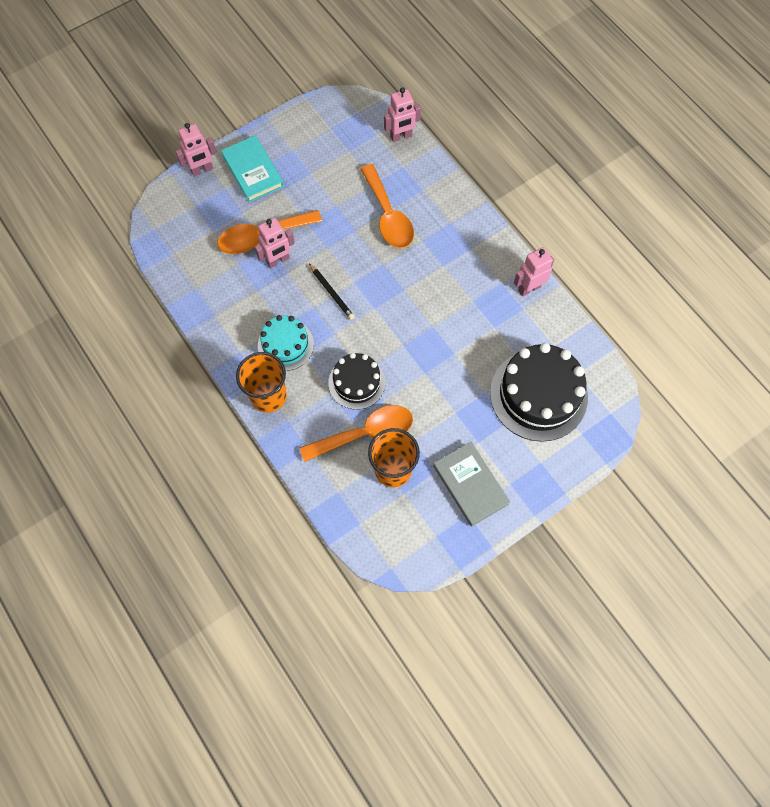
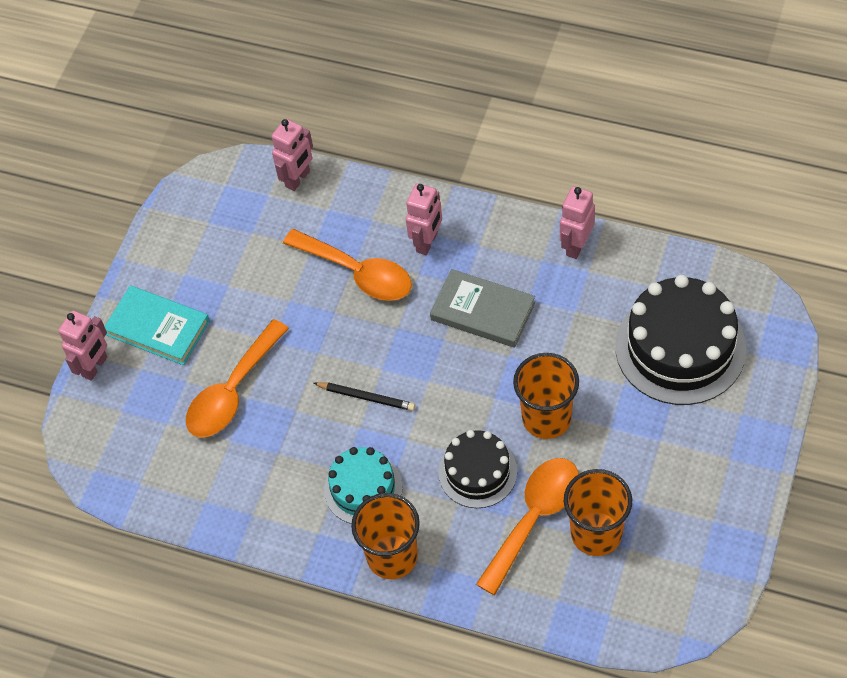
camera: 30 degrees left, 10 degrees down
pink robot [255,218,295,268] -> pink robot moved to [406,183,442,255]
grey book [433,442,510,527] -> grey book moved to [430,269,535,348]
none -> orange cup [513,353,579,439]

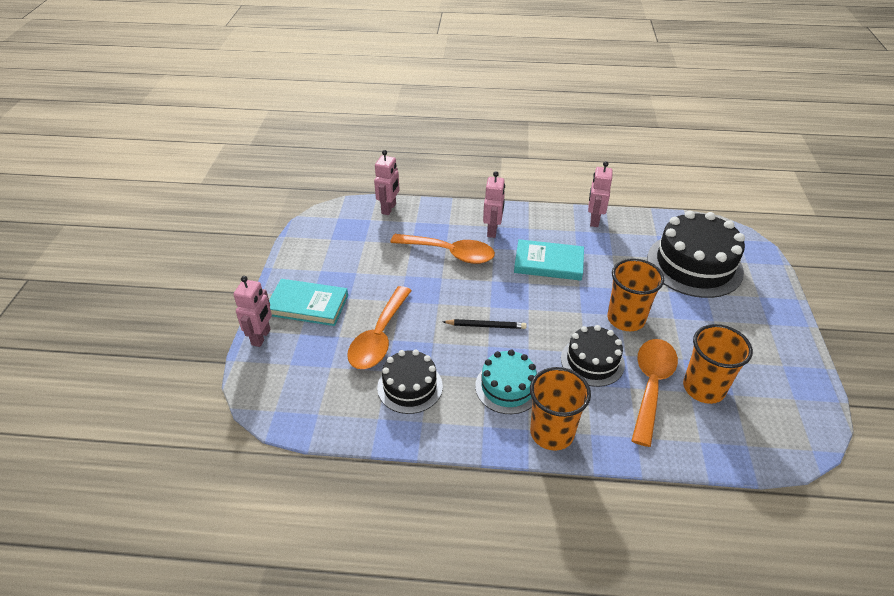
camera: 20 degrees left, 15 degrees down
grey book [430,269,535,348] -> turquoise book [514,239,584,281]
none -> black cake [377,349,443,414]

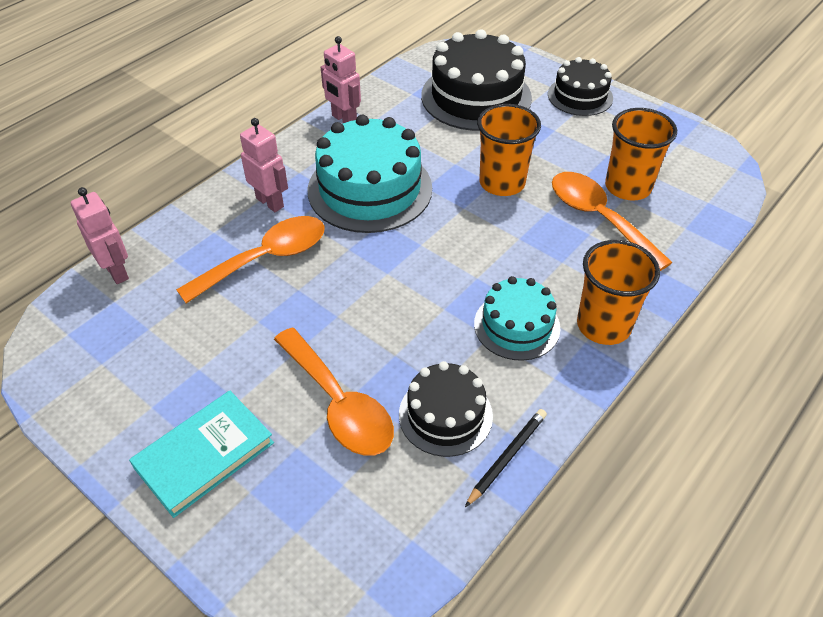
camera: 55 degrees left, 5 degrees up
pink robot [233,276,272,347] -> none
black pencil [442,319,527,329] -> black pencil moved to [465,409,547,507]
turquoise book [514,239,584,281] -> turquoise cake [308,115,432,233]
black cake [561,325,625,387] -> black cake moved to [548,57,613,116]

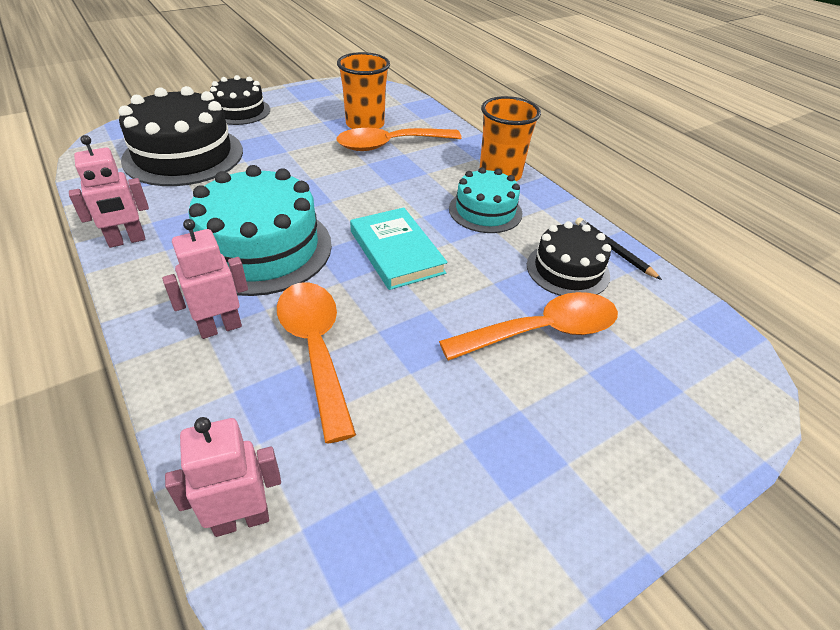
camera: 75 degrees left, 5 degrees down
turquoise book [129,391,274,518] -> turquoise book moved to [350,208,448,290]
orange cup [477,104,541,196] -> none

